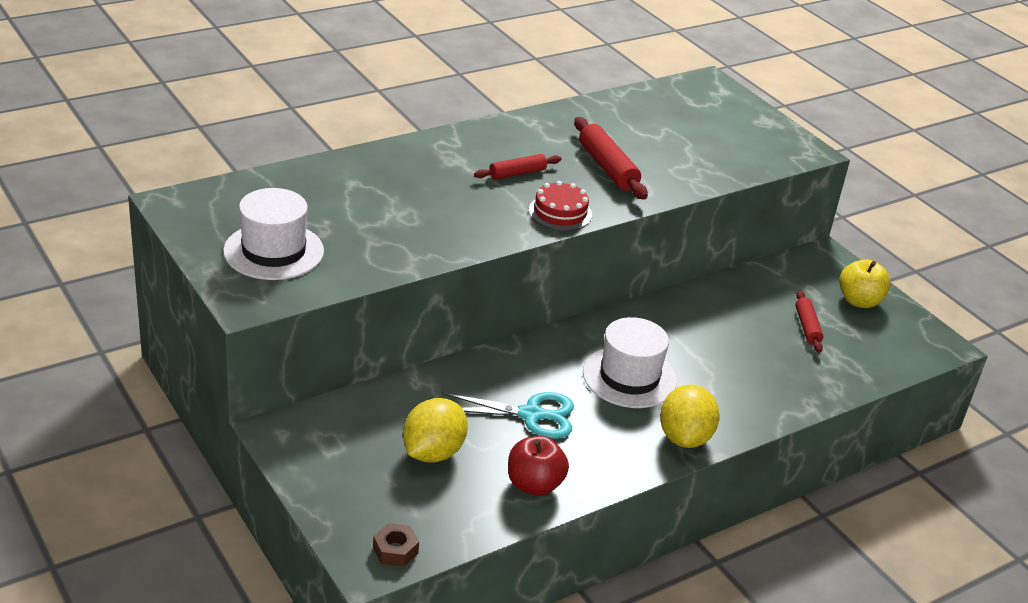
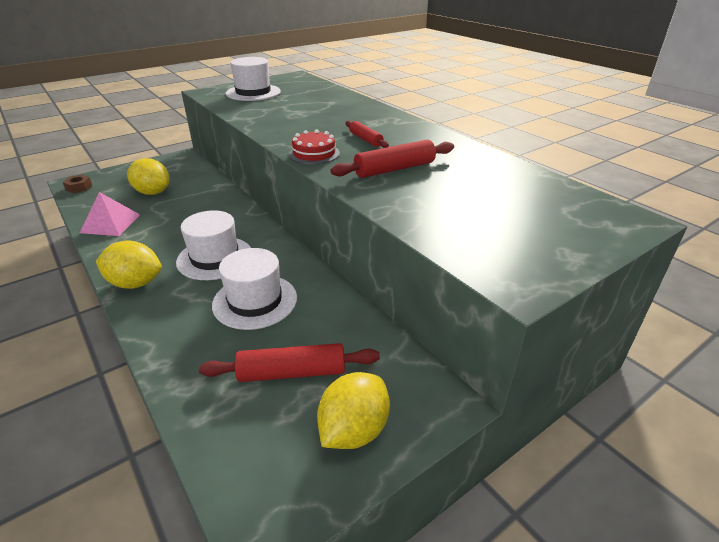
camera: 90 degrees right, 0 degrees up
turquoise scissors [442,392,574,439] -> none
red apple [508,436,569,496] -> pink pyramid [79,192,140,236]
red rolling pin [795,290,823,353] -> red rolling pin [199,343,380,382], size x1.61
yellow apple [839,259,891,308] -> yellow lemon [317,372,390,449]
none -> white hat [212,248,297,330]

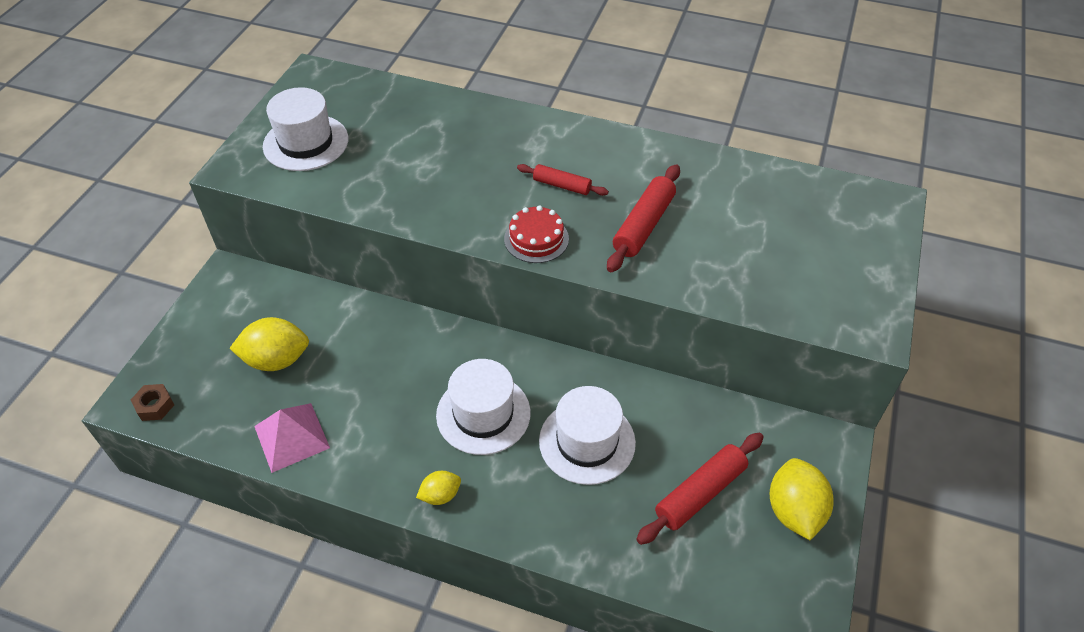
camera: 35 degrees left, 15 degrees up
yellow lemon [96,240,162,289] -> yellow lemon [416,471,461,505], size x0.55

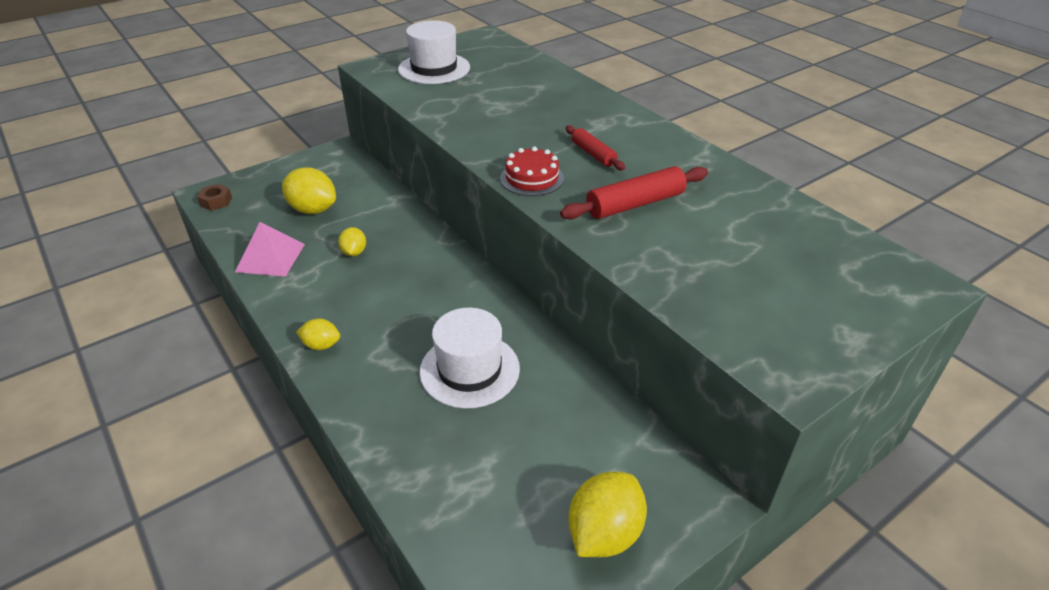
camera: 35 degrees right, 10 degrees down
white hat [436,359,531,455] -> none
red rolling pin [636,433,764,545] -> none
none -> yellow lemon [338,227,366,256]

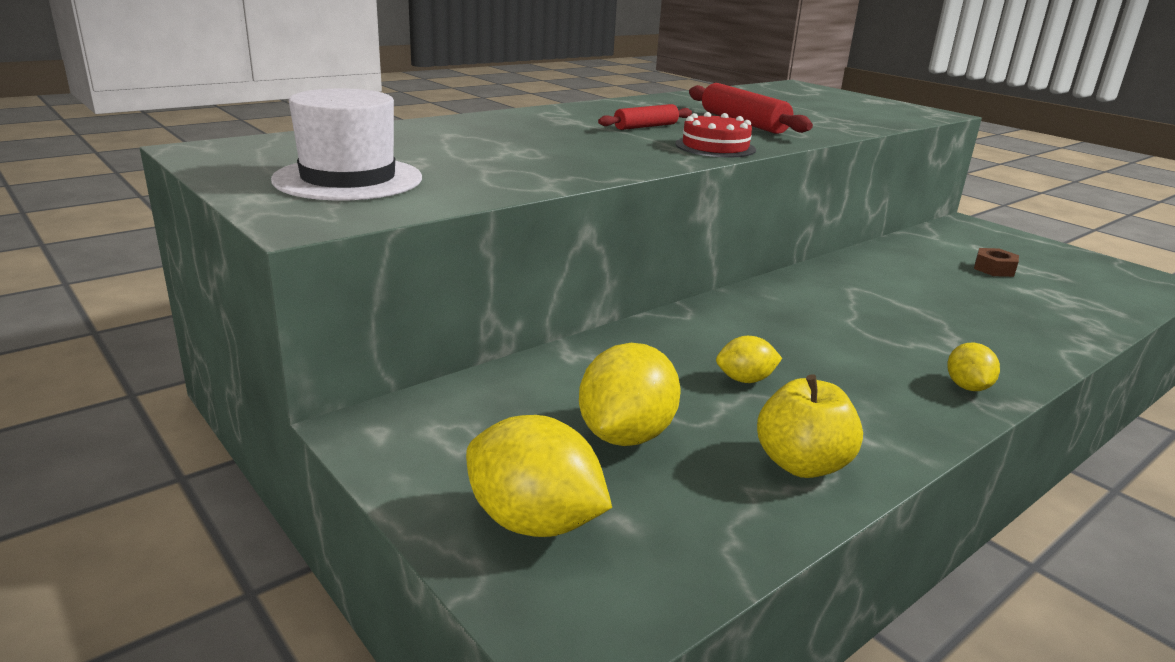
camera: 95 degrees left, 15 degrees down
brown nut [197,184,232,211] -> brown nut moved to [974,248,1019,277]
pink pyramid [235,222,305,277] -> yellow apple [757,374,863,478]
white hat [420,308,520,408] -> none
yellow lemon [568,472,647,557] -> yellow lemon moved to [466,415,612,537]

